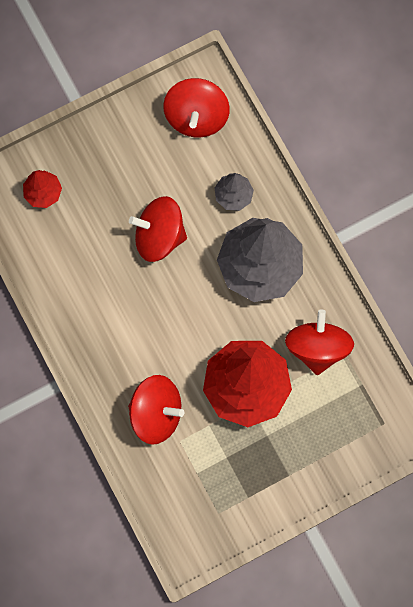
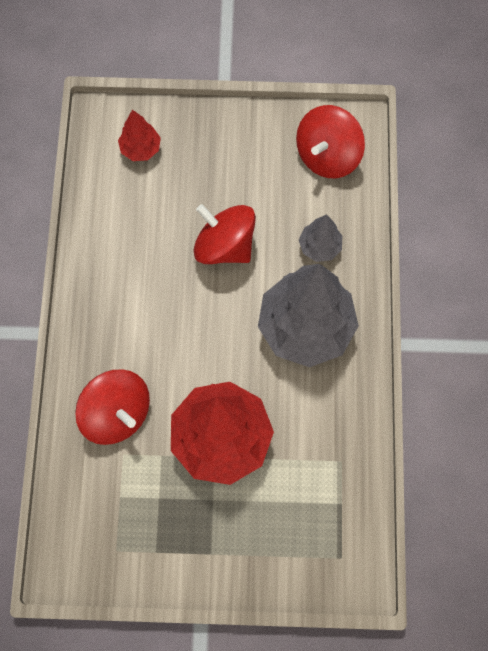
camera: 30 degrees right, 5 degrees down
red spinning top [285,309,354,375] -> none

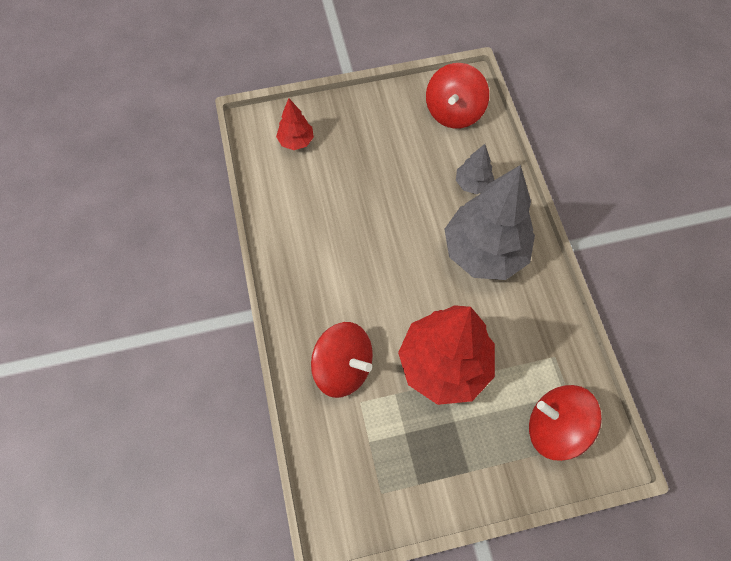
camera: 15 degrees left, 5 degrees down
red spinning top [194,204,256,264] -> red spinning top moved to [529,385,602,461]

